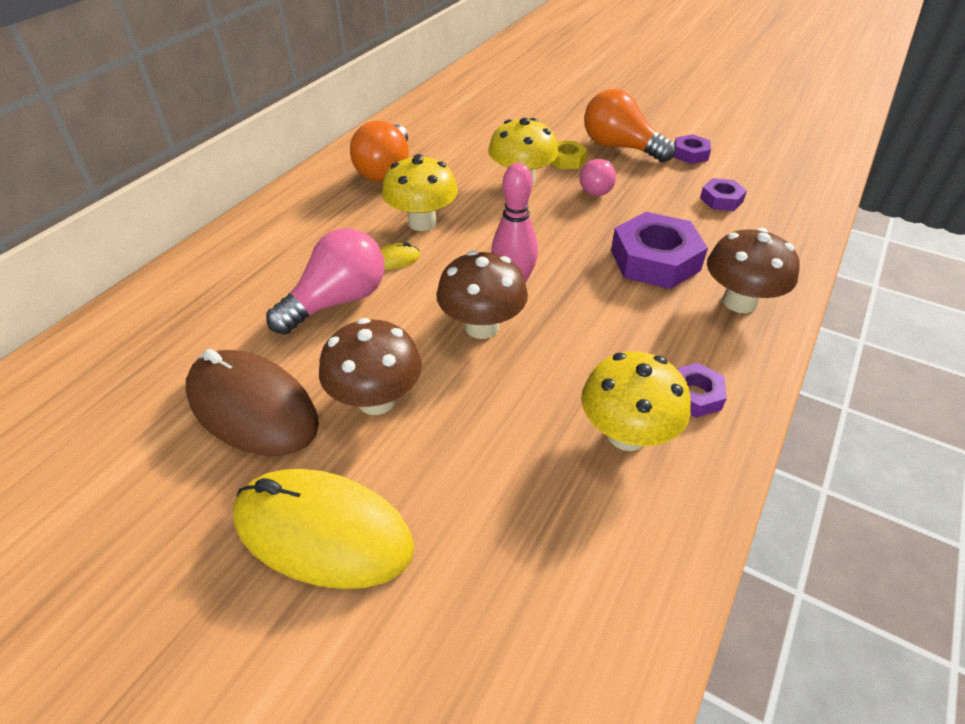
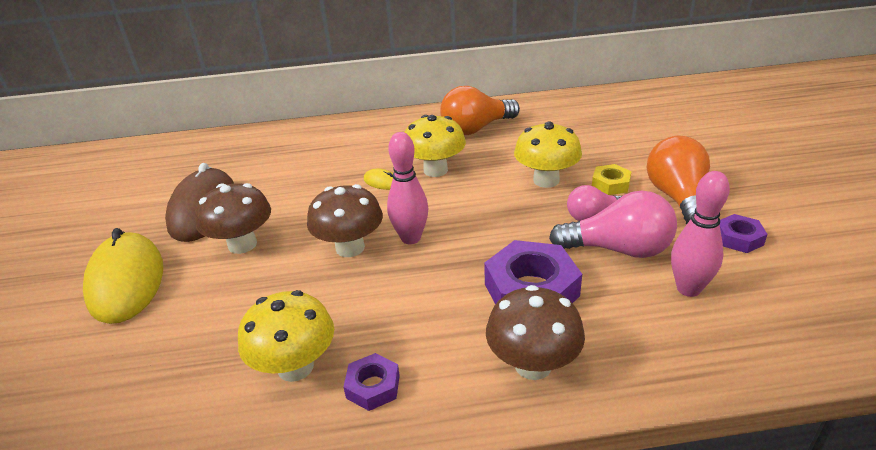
camera: 55 degrees right, 10 degrees down
pink light bulb [266,228,385,335] -> pink light bulb moved to [549,191,677,258]
purple nut [700,178,747,211] -> pink bowling pin [671,171,730,297]

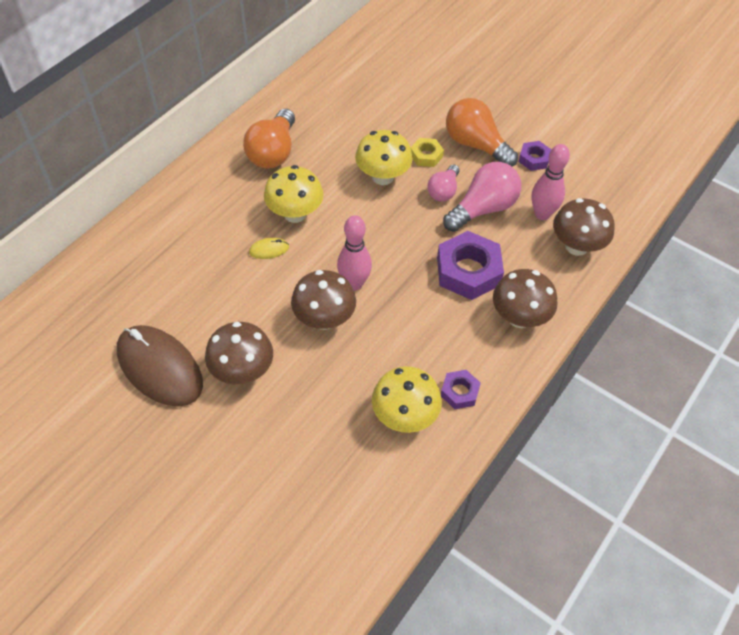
camera: 50 degrees left, 20 degrees up
yellow mouse [83,228,163,324] -> none
none -> brown mushroom [553,198,614,256]

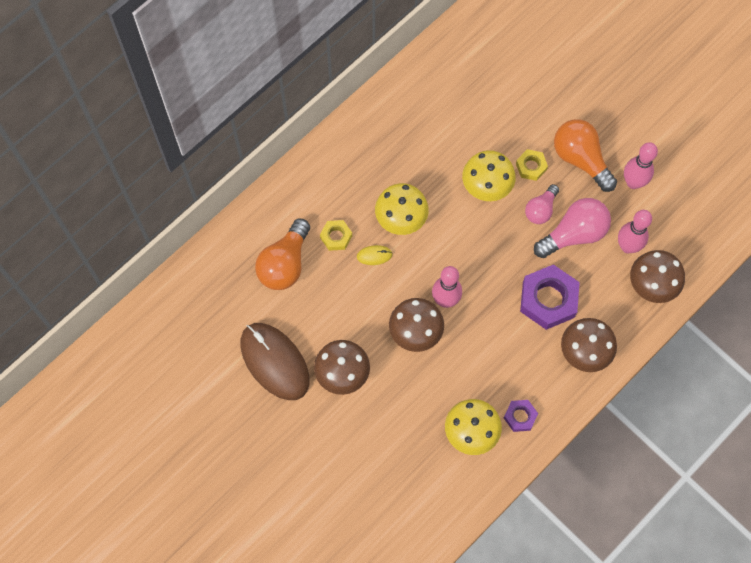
camera: 10 degrees right, 15 degrees up
orange light bulb [243,109,295,169] -> orange light bulb moved to [255,219,310,290]
purple nut [518,141,552,171] -> pink bowling pin [624,142,658,189]
none -> yellow nut [320,220,352,251]

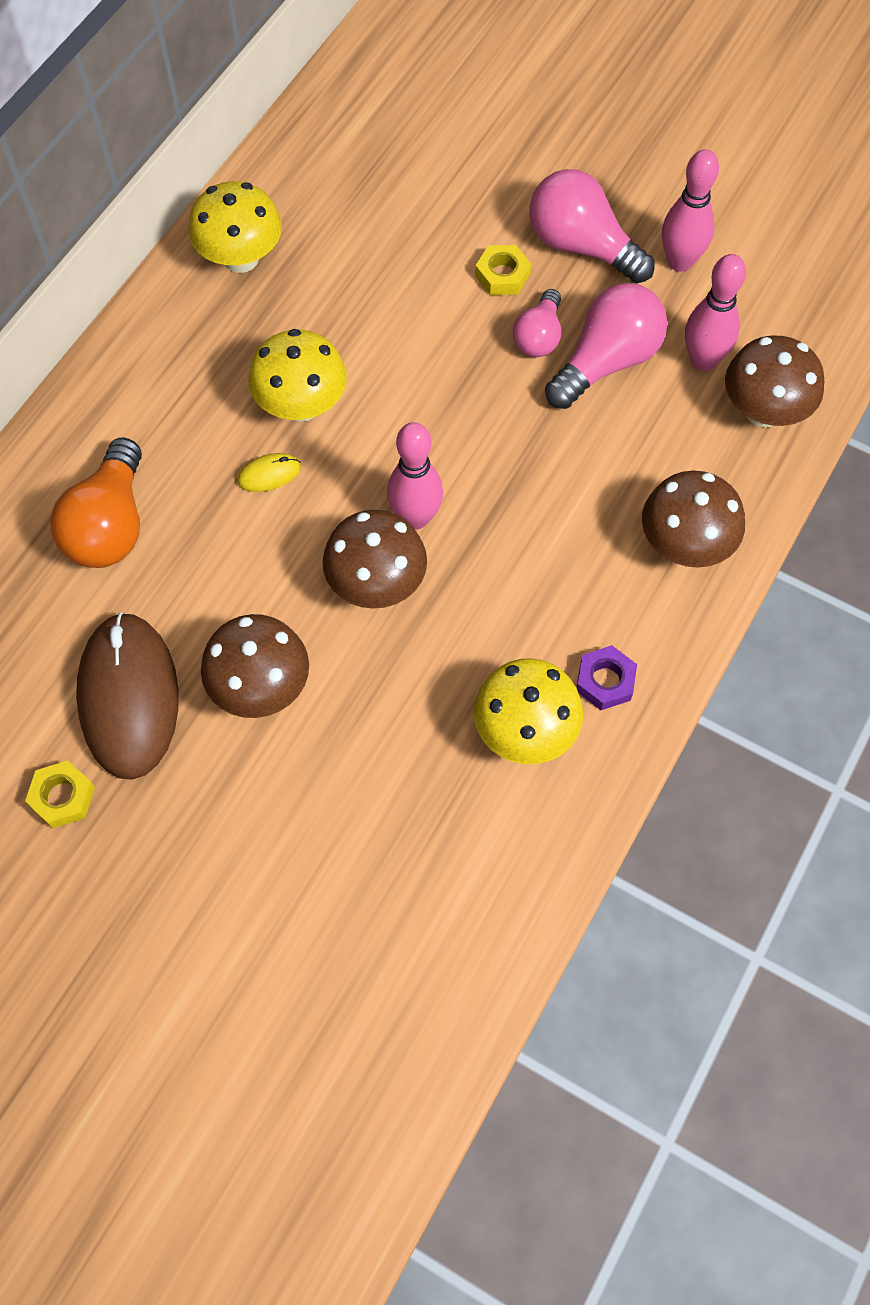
camera: 15 degrees left, 5 degrees down
brown mouse [241,323,310,400] -> brown mouse turned 45 degrees clockwise [76,612,179,780]
yellow nut [320,220,352,251] -> yellow nut moved to [25,760,95,828]
yellow mushroom [462,150,516,201] -> yellow mushroom moved to [188,181,282,273]
purple nut [520,264,580,330] -> none
orange light bulb [554,119,617,192] -> pink light bulb [530,169,655,284]

